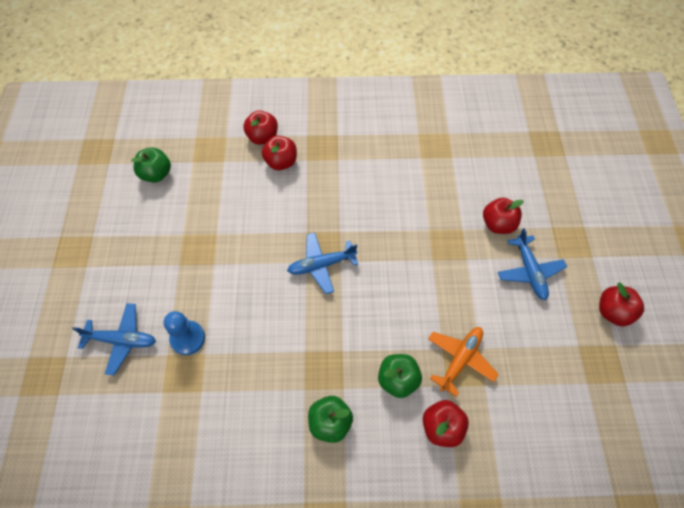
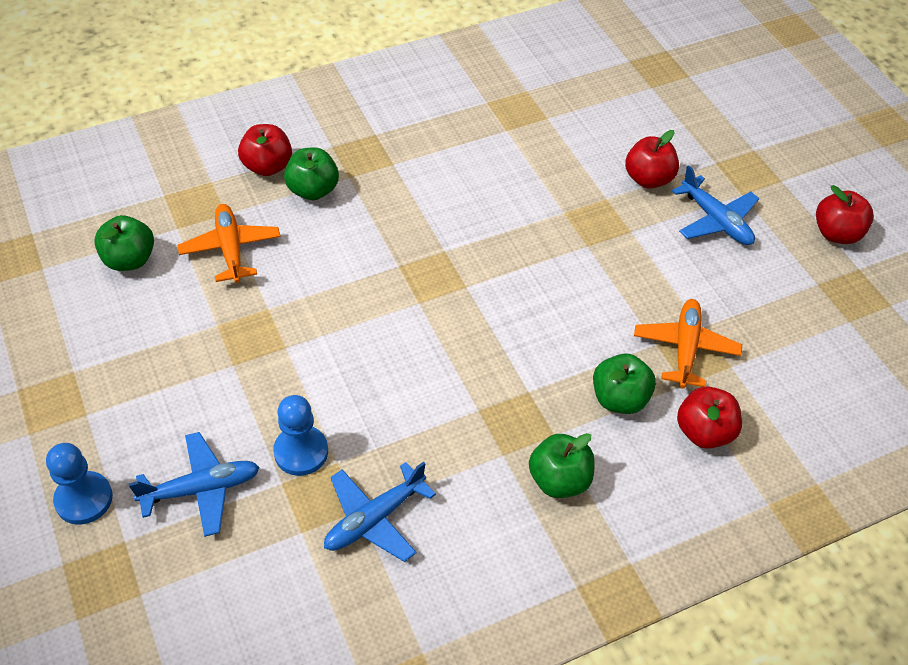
camera: 25 degrees left, 10 degrees down
red apple [262,136,297,170] -> green apple [284,147,339,200]
blue plane [287,232,358,294] -> blue plane moved to [324,461,436,562]
none -> blue pawn [46,443,113,525]
none -> orange plane [178,204,281,283]

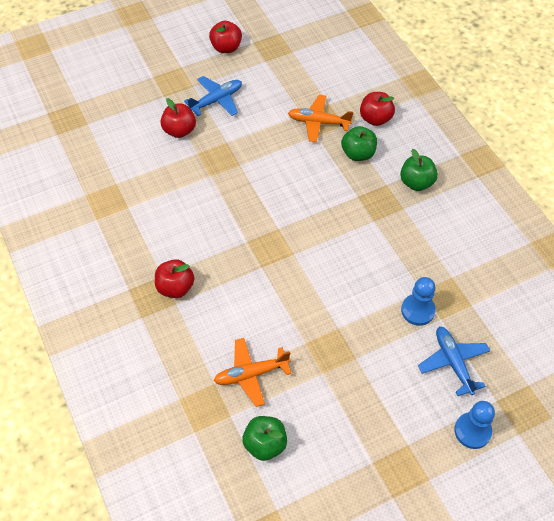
camera: 90 degrees left, 5 degrees up
red apple [238,124,292,176] -> red apple moved to [155,259,194,298]
green apple [284,147,339,200] -> none
blue plane [324,461,436,562] -> none

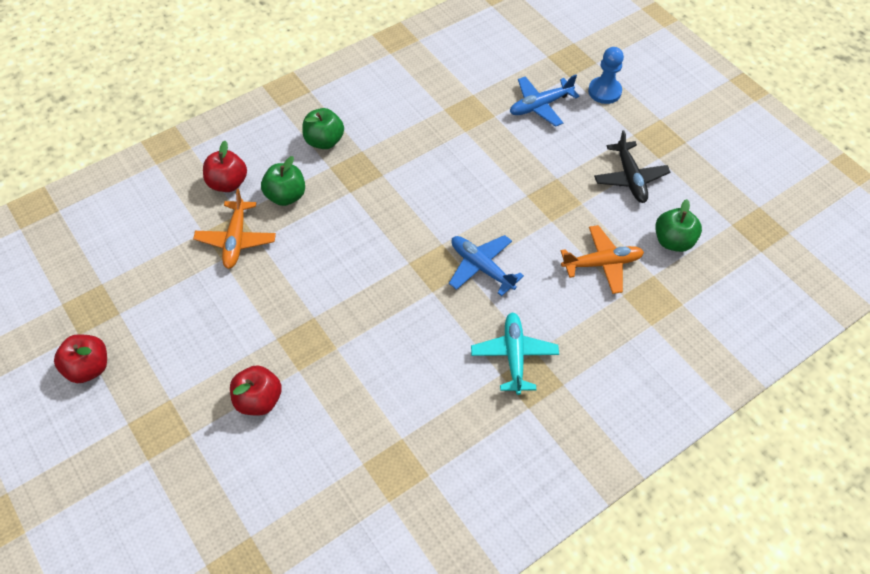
camera: 100 degrees left, 0 degrees up
red apple [155,259,194,298] -> turquoise plane [471,312,559,395]
blue plane [184,76,242,116] -> blue plane moved to [449,235,524,296]
orange plane [214,338,292,407] -> orange plane turned 75 degrees counterclockwise [561,225,644,294]
blue pawn [401,277,436,326] -> none
none -> black plane [594,130,670,203]

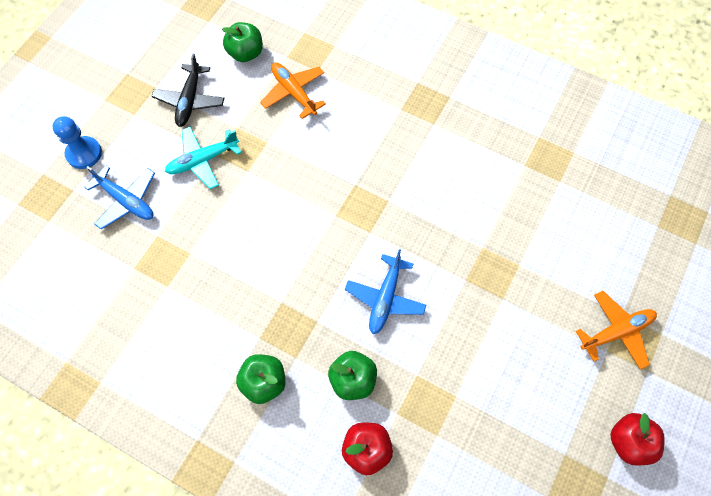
camera: 115 degrees left, 10 degrees up
orange plane [193,189,276,269] -> orange plane moved to [576,291,657,370]
red apple [230,365,282,416] -> none
blue plane [449,235,524,296] -> blue plane moved to [345,249,426,334]
turquoise plane [471,312,559,395] -> turquoise plane moved to [165,127,241,189]
black plane [594,130,670,203] -> black plane turned 135 degrees clockwise [151,54,224,127]

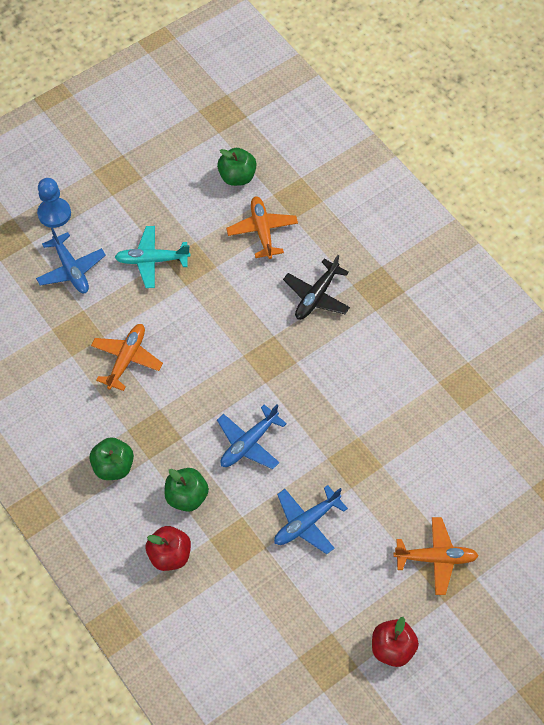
camera: 25 degrees right, 5 degrees down
black plane [151,54,224,127] -> black plane moved to [283,255,350,320]
none -> orange plane [91,324,163,391]
none -> blue plane [274,485,348,554]

